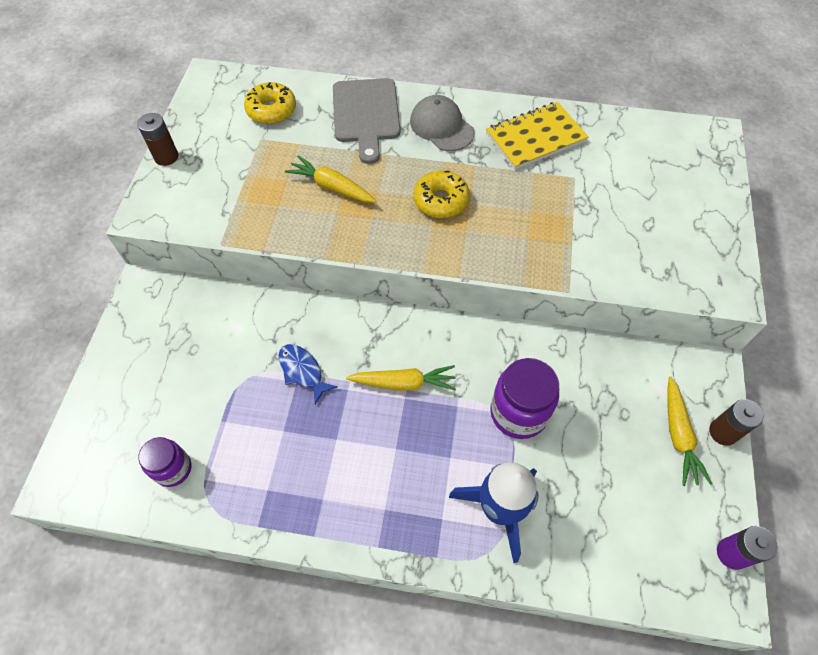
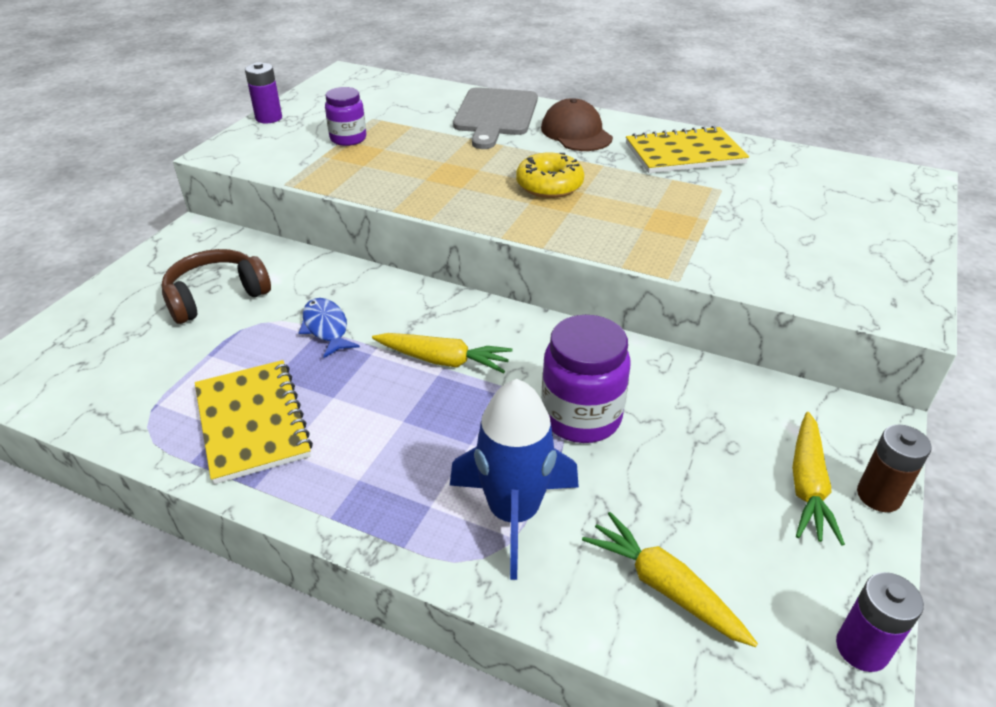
camera: 15 degrees right, 20 degrees down
brown battery [137,113,178,166] -> purple battery [245,62,282,123]
purple jar [138,437,191,487] -> purple jar moved to [325,87,366,146]
yellow donut [244,82,296,124] -> none
yellow carrot [285,155,377,203] -> yellow carrot moved to [582,512,758,647]
grey cap [410,95,475,151] -> brown cap [541,98,613,151]
none -> brown headphones [161,249,271,324]
none -> yellow notebook [195,360,313,484]

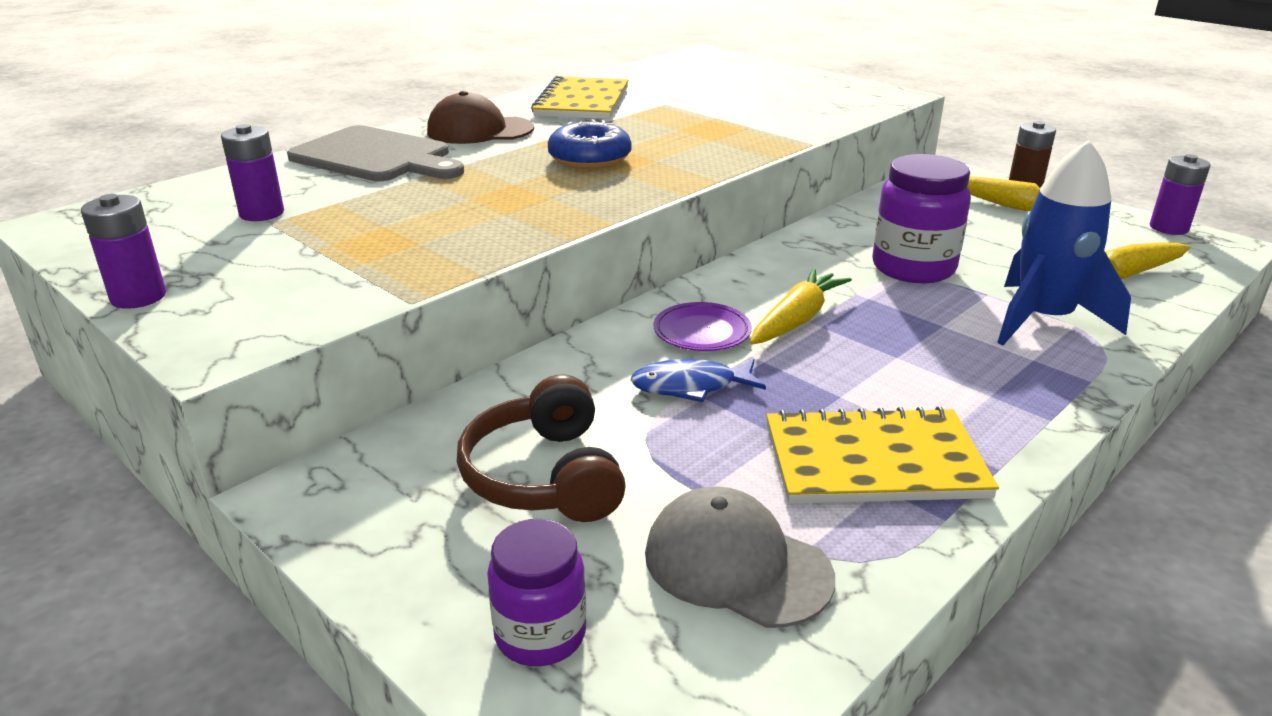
camera: 70 degrees left, 10 degrees down
purple jar [325,87,366,146] -> purple jar moved to [487,519,586,666]
yellow donut [516,153,584,198] -> blue donut [548,120,632,169]
none -> purple battery [221,124,284,221]
none -> grey cap [645,486,835,628]
none -> purple plate [654,302,752,351]

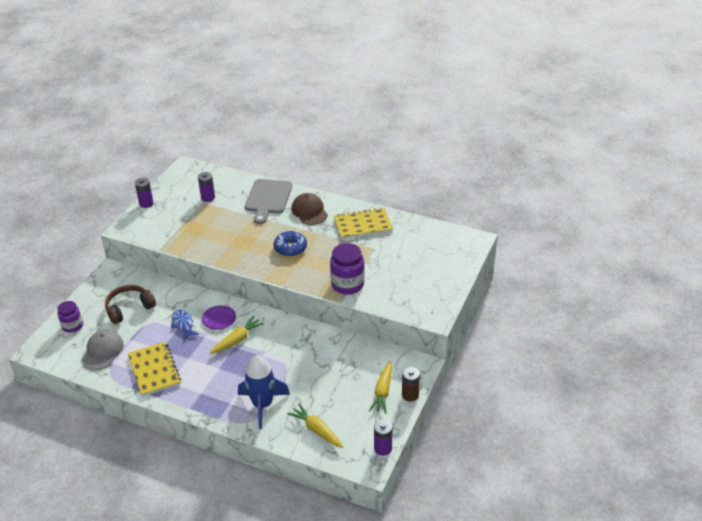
camera: 70 degrees right, 10 degrees up
yellow carrot [750,268,852,344] -> yellow carrot turned 60 degrees counterclockwise [210,316,264,354]
purple jar [872,154,971,283] -> purple jar moved to [330,243,365,295]

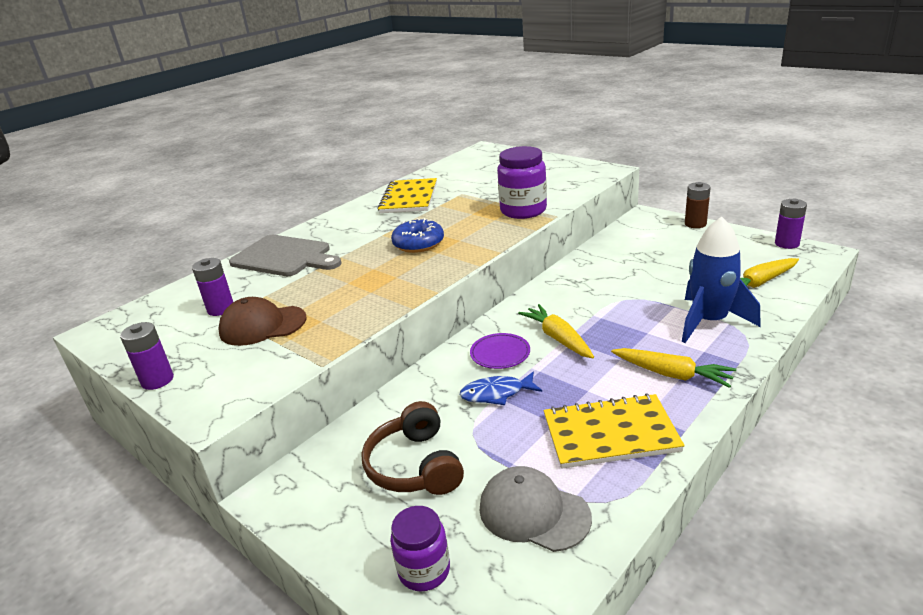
camera: 70 degrees left, 10 degrees down
brown cap [292,193,328,225] -> brown cap moved to [218,297,307,346]
yellow carrot [369,361,392,414] -> yellow carrot moved to [611,348,736,388]

